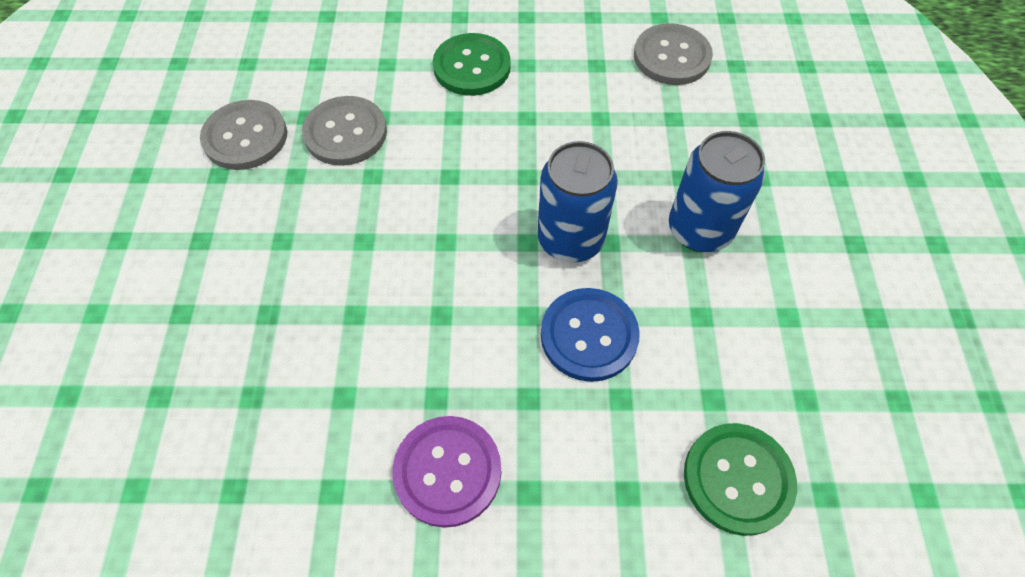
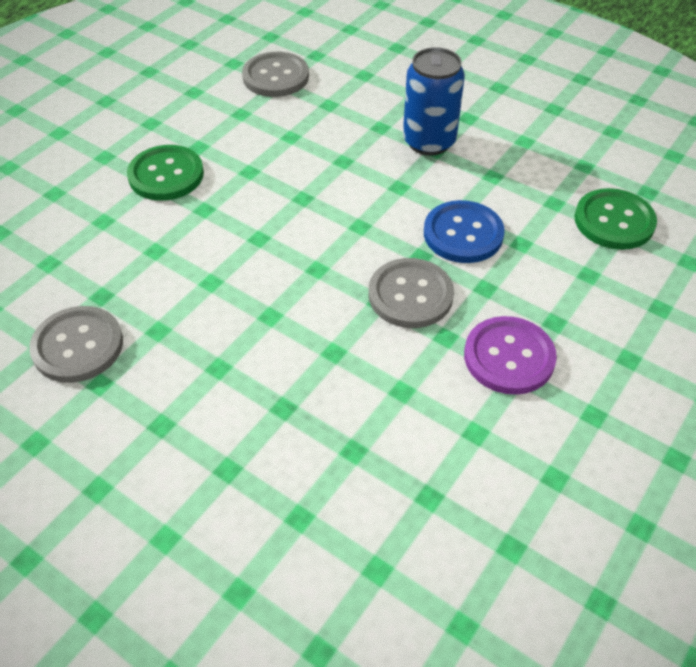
camera: 55 degrees left, 10 degrees down
grey button [302,96,387,166] -> grey button moved to [369,258,454,328]
blue can [537,141,618,263] -> none

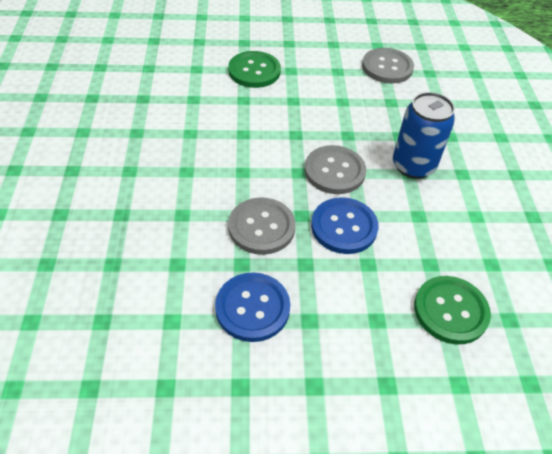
camera: 50 degrees right, 0 degrees up
grey button [29,306,123,383] -> grey button moved to [304,145,366,194]
purple button [464,316,557,395] -> blue button [215,272,290,342]

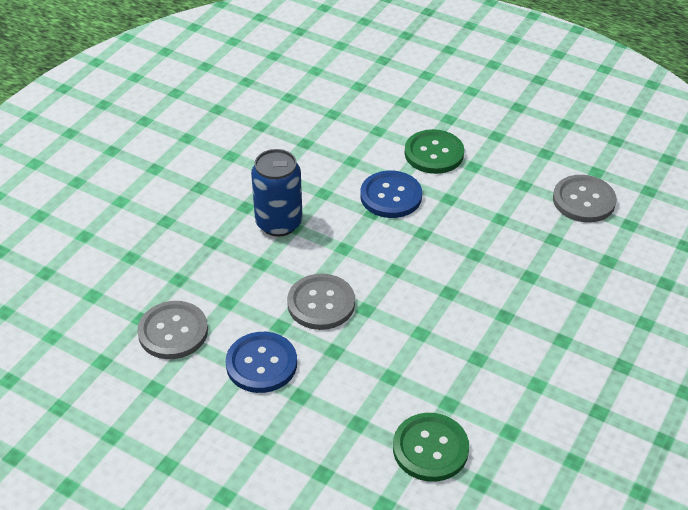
camera: 35 degrees right, 5 degrees down
grey button [304,145,366,194] -> grey button moved to [137,301,208,359]
blue button [311,197,379,254] -> blue button moved to [360,171,422,218]
blue can [393,92,455,179] -> blue can moved to [251,149,303,236]

